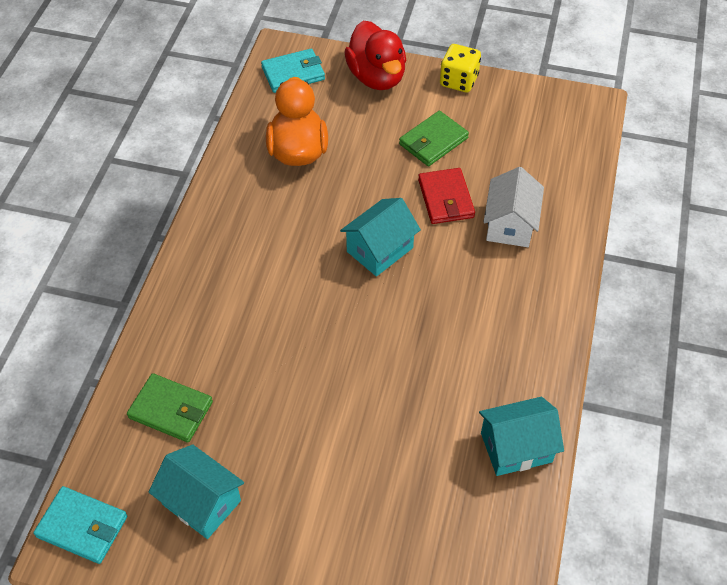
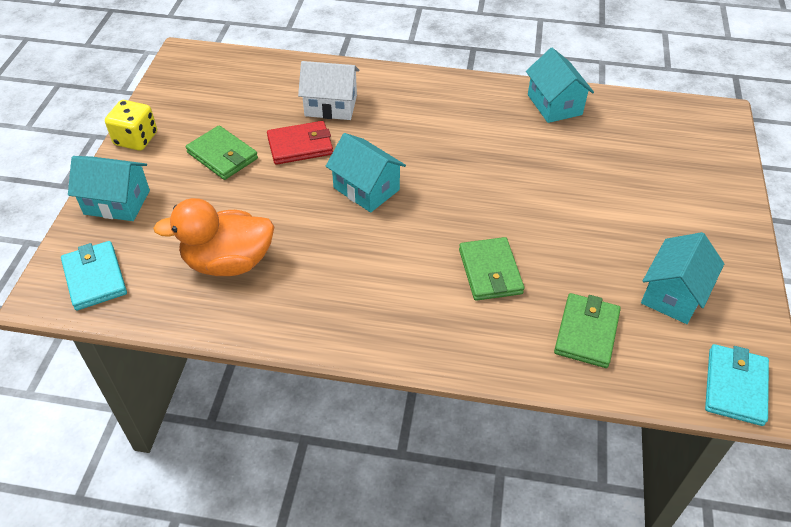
camera: 95 degrees left, 5 degrees down
red duck [344,21,406,90] -> turquoise house [68,156,150,221]
none -> green wallet [459,237,524,301]

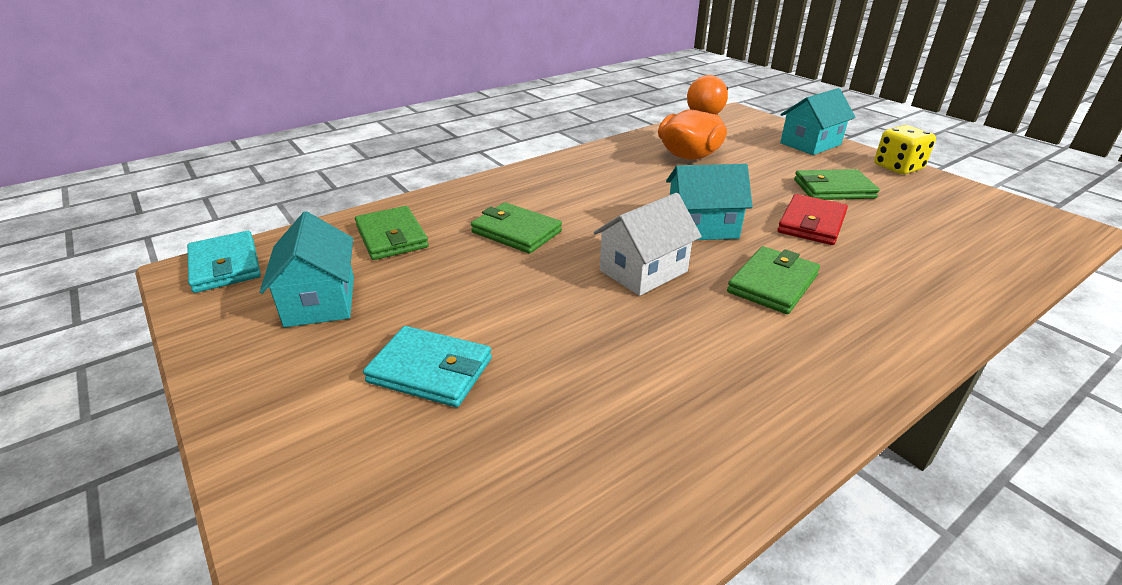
camera: 135 degrees right, 15 degrees down
turquoise wallet [61,241,127,310] -> turquoise wallet moved to [363,326,492,407]
white house [298,61,359,120] -> white house moved to [593,193,702,296]
turquoise house [526,48,594,123] -> none
none -> green wallet [727,246,820,314]

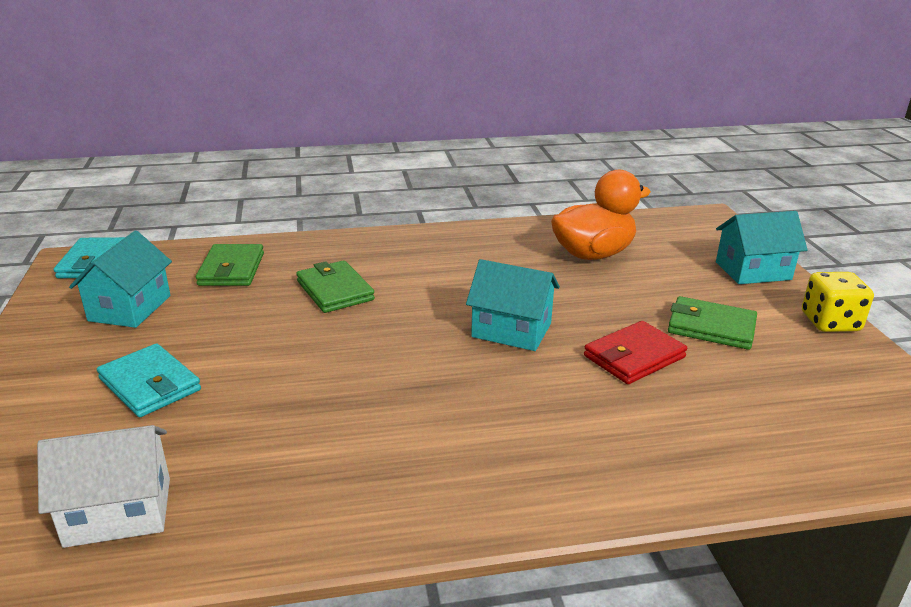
camera: 25 degrees right, 5 degrees down
white house [593,193,702,296] -> white house moved to [37,425,170,548]
green wallet [727,246,820,314] -> none

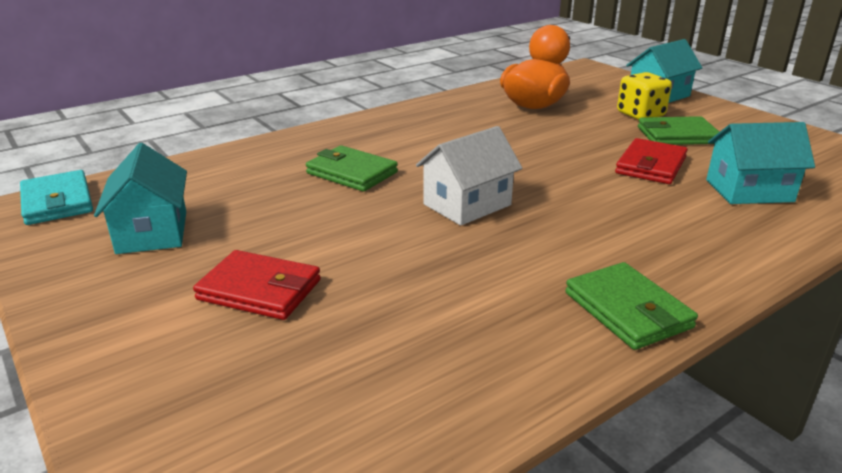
camera: 25 degrees left, 0 degrees up
white house [37,425,170,548] -> white house moved to [416,126,522,226]
turquoise wallet [97,344,201,417] -> red wallet [193,250,321,320]
green wallet [196,244,264,286] -> green wallet moved to [565,262,698,350]
turquoise house [466,259,560,351] -> turquoise house moved to [706,122,815,204]
yellow dice [802,272,874,332] -> yellow dice moved to [617,72,672,120]

